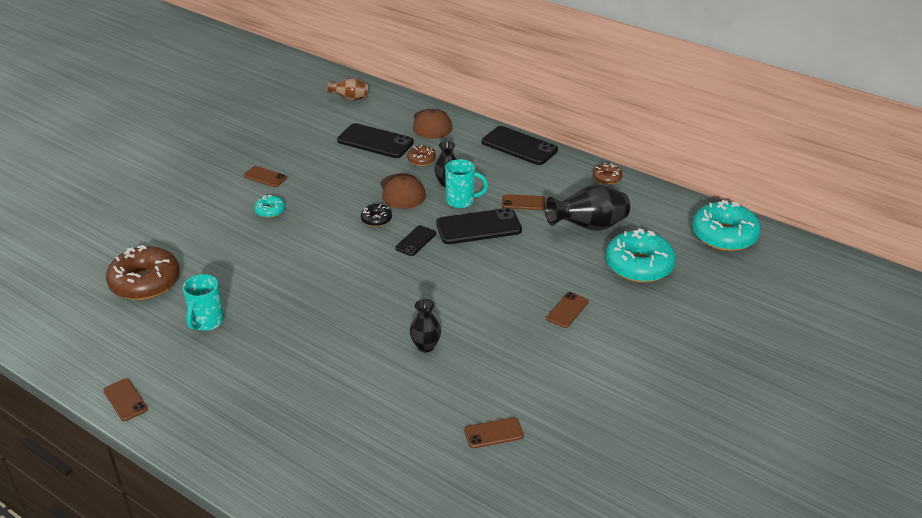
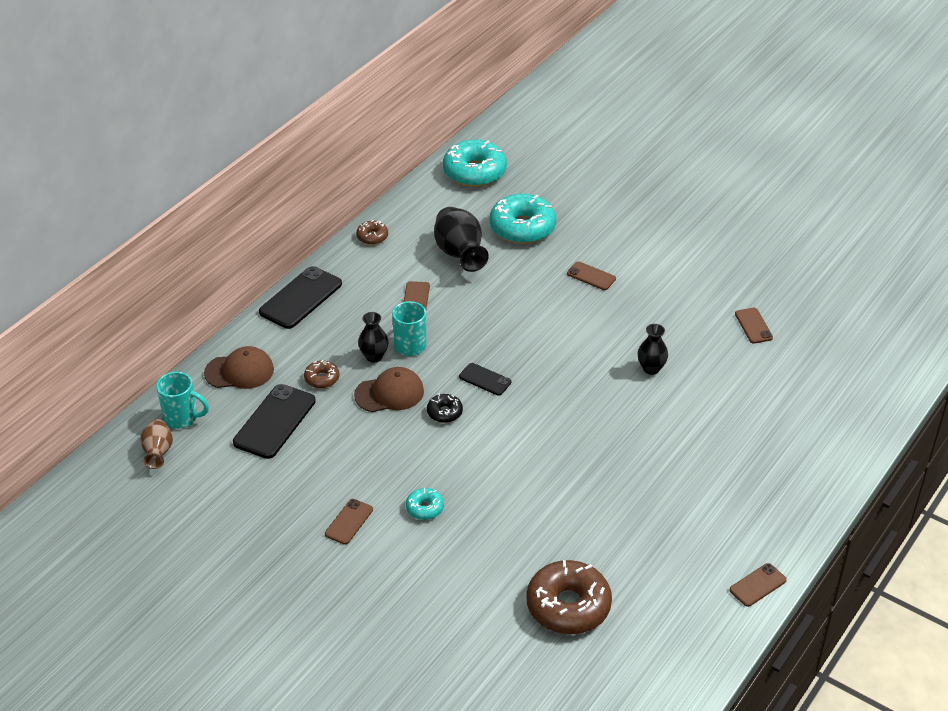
camera: 90 degrees left, 5 degrees up
turquoise mug [183,274,224,331] -> turquoise mug moved to [156,372,209,429]
black phone [436,208,522,244] -> none

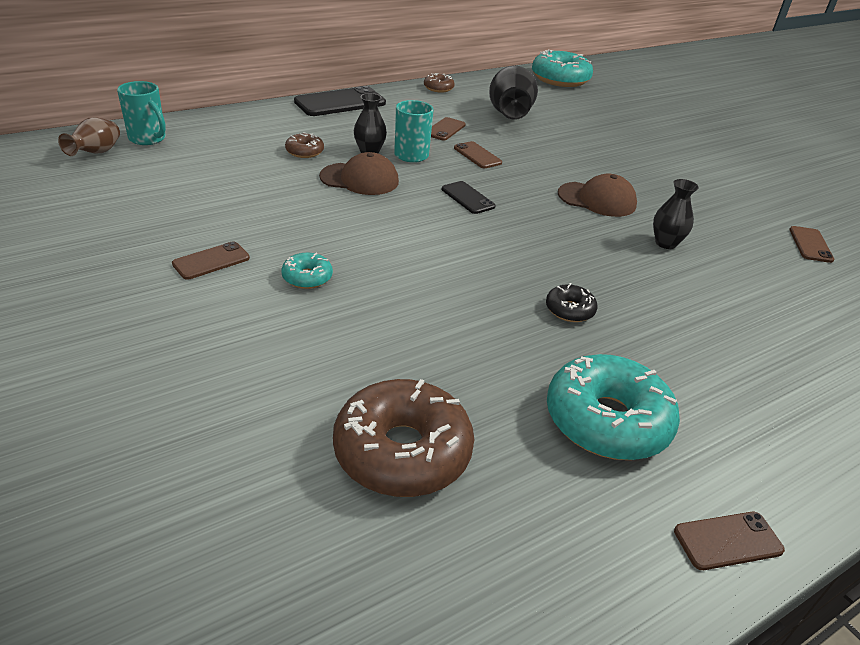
camera: 20 degrees right, 5 degrees down
brown cap [204,346,274,389] -> brown cap moved to [558,174,637,217]
black phone [233,384,316,459] -> none
black donut [427,394,463,423] -> black donut moved to [546,283,598,322]
turquoise donut [490,194,556,244] -> turquoise donut moved to [547,354,680,460]
brown phone [567,261,616,290] -> brown phone moved to [454,141,502,168]

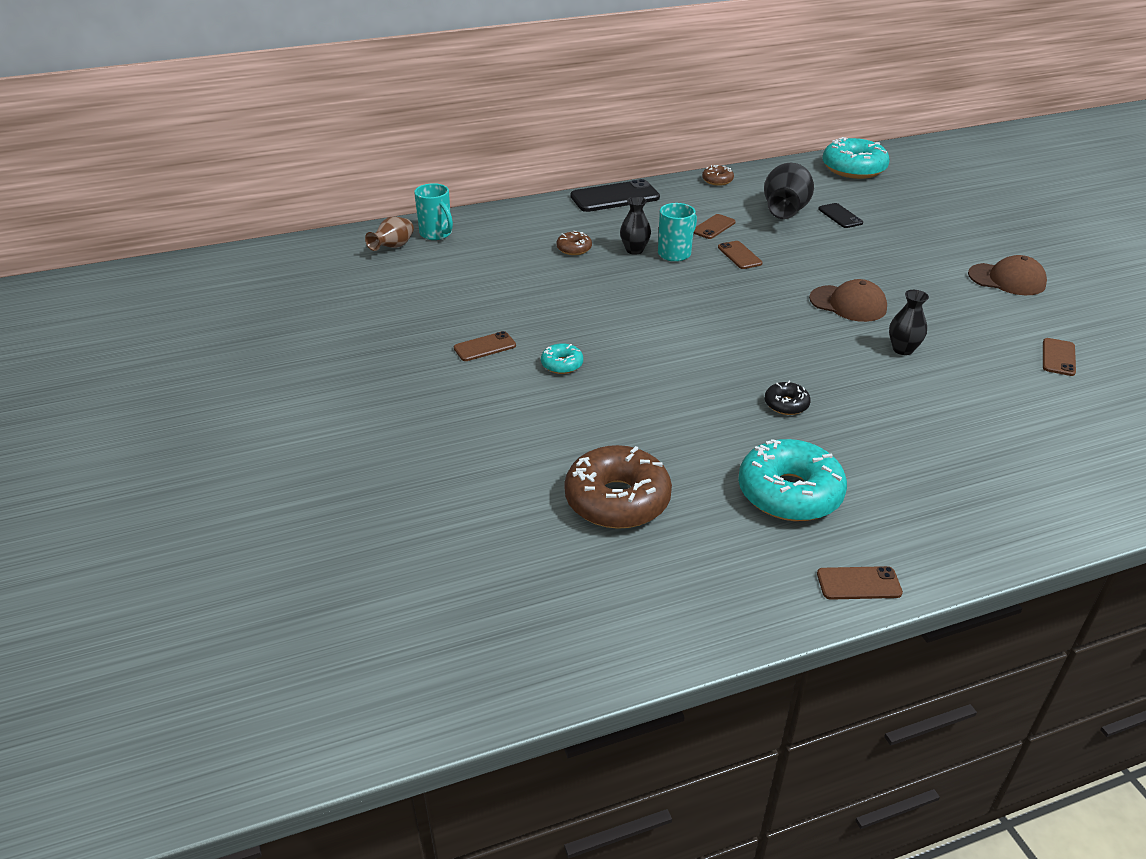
camera: 15 degrees right, 0 degrees up
brown cap [319,152,399,195] -> brown cap moved to [968,255,1047,295]
black phone [442,181,496,214] -> black phone moved to [818,203,863,228]

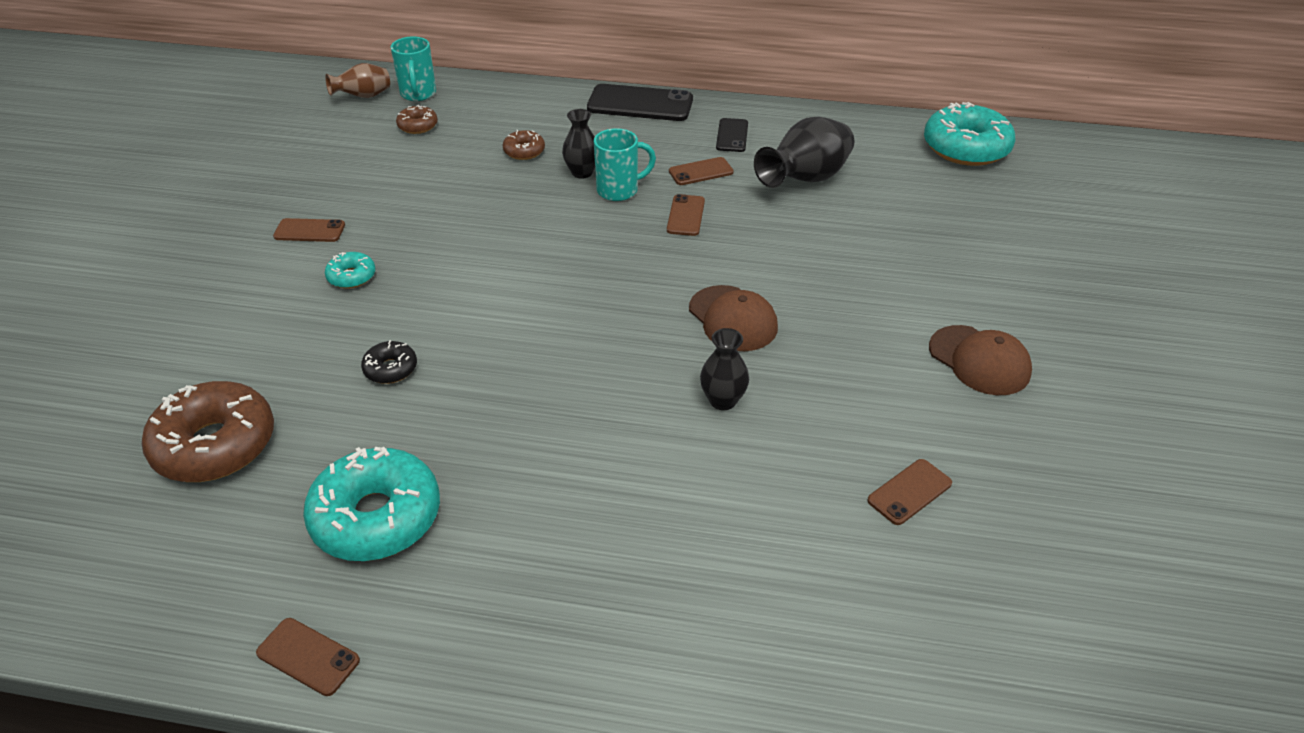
camera: 30 degrees right, 5 degrees up
brown donut [702,165,734,186] -> brown donut moved to [396,105,438,134]
black donut [765,381,811,415] -> black donut moved to [361,340,417,384]
black phone [818,203,863,228] -> black phone moved to [716,118,748,152]

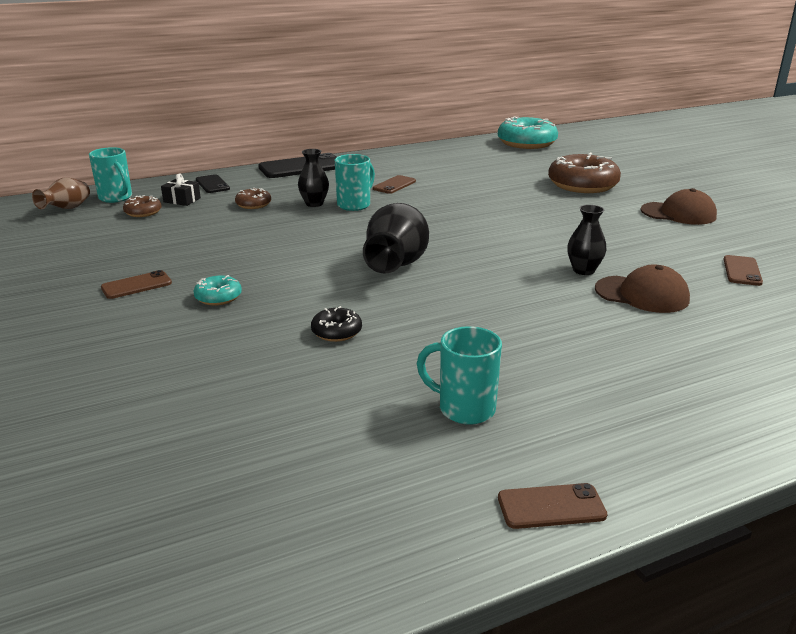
camera: 35 degrees left, 15 degrees down
brown donut [142,381,274,482] -> brown donut moved to [548,153,621,193]
turquoise donut [303,447,440,561] -> turquoise mug [417,326,502,425]
brown phone [667,194,705,236] -> none
brown cap [689,285,778,351] -> brown cap moved to [595,265,690,313]
black phone [716,118,748,152] -> black phone moved to [196,174,230,193]
black vase [754,116,854,188] -> black vase moved to [363,203,429,274]
none -> black gift [161,174,201,206]

